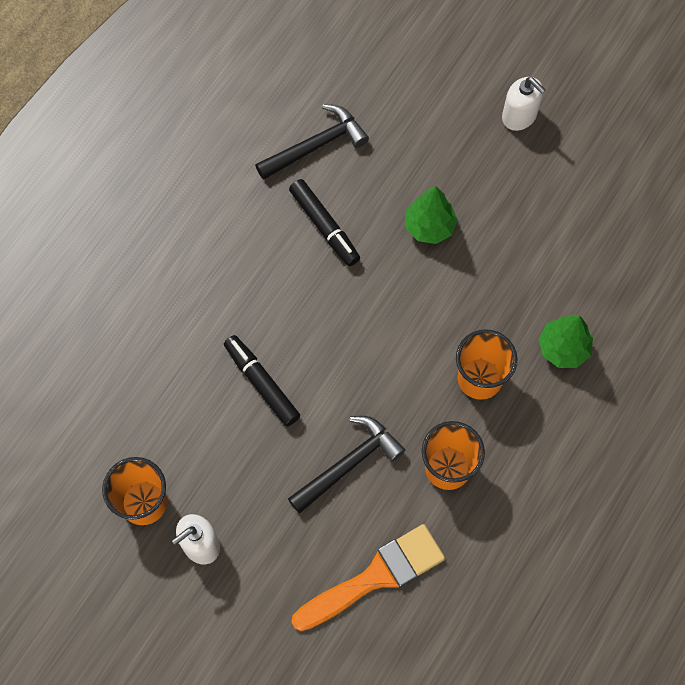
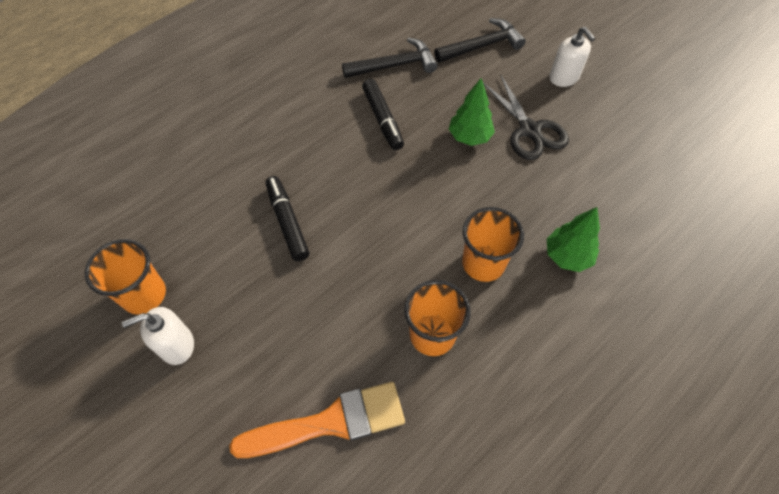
camera: 15 degrees right, 10 degrees down
black hammer [288,416,405,513] -> black hammer moved to [434,18,526,63]
none -> black scissors [483,74,569,160]

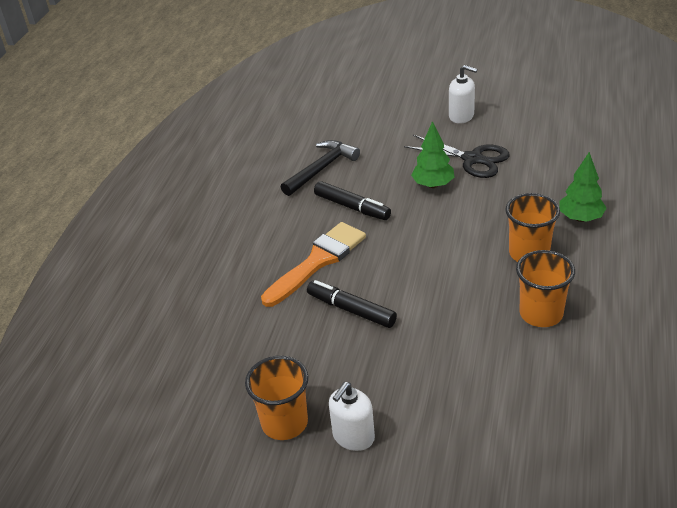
camera: 30 degrees left, 20 degrees down
orange brush [229,382,405,458] -> orange brush moved to [261,222,366,307]
black hammer [434,18,526,63] -> none

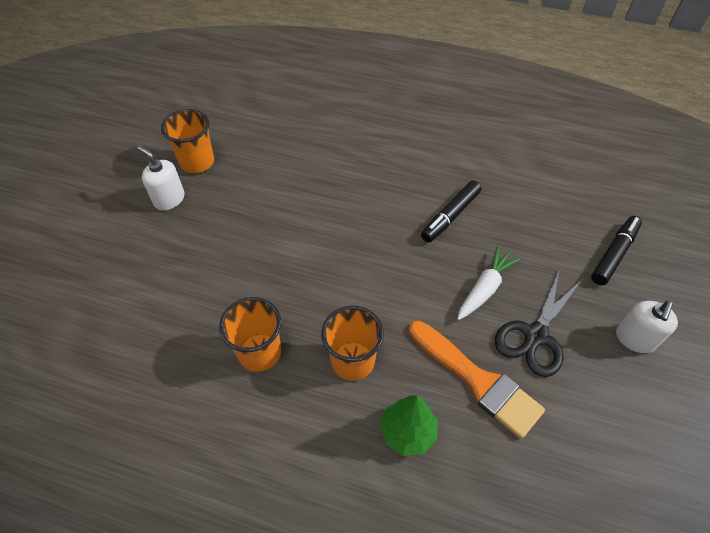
camera: 90 degrees right, 15 degrees up
orange brush [261,222,366,307] -> orange brush moved to [409,321,545,439]
black hammer [281,140,360,196] -> none
black marker [307,280,397,328] -> black marker moved to [591,216,642,285]
green tree [411,121,454,188] -> white carrot [457,246,520,320]

